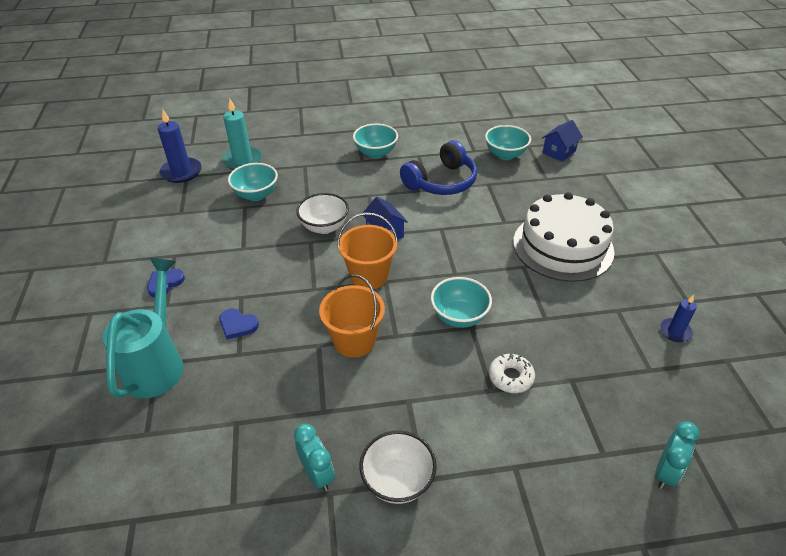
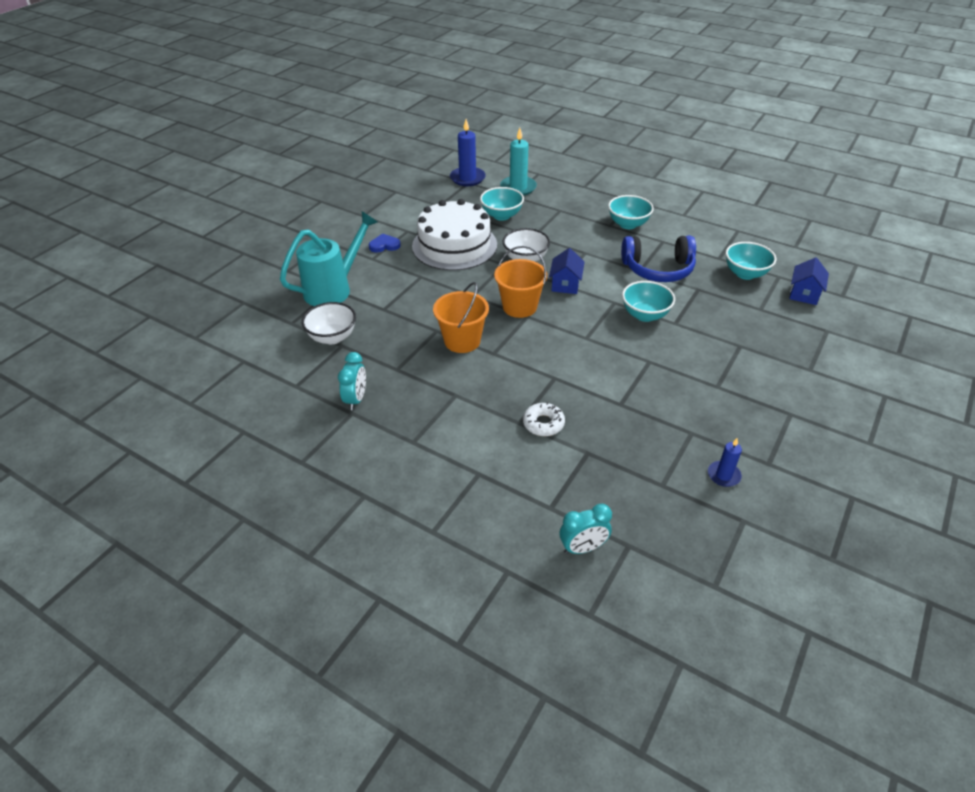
camera: 40 degrees right, 0 degrees up
blue heart [219,309,259,339] -> none
white bowl [360,431,437,504] -> white bowl moved to [302,302,356,344]
turquoise bowl [431,277,492,328] -> turquoise bowl moved to [622,281,675,322]
white cake [513,192,615,282] -> white cake moved to [412,199,497,271]
blue house [542,120,583,162] -> blue house turned 60 degrees counterclockwise [789,257,829,305]

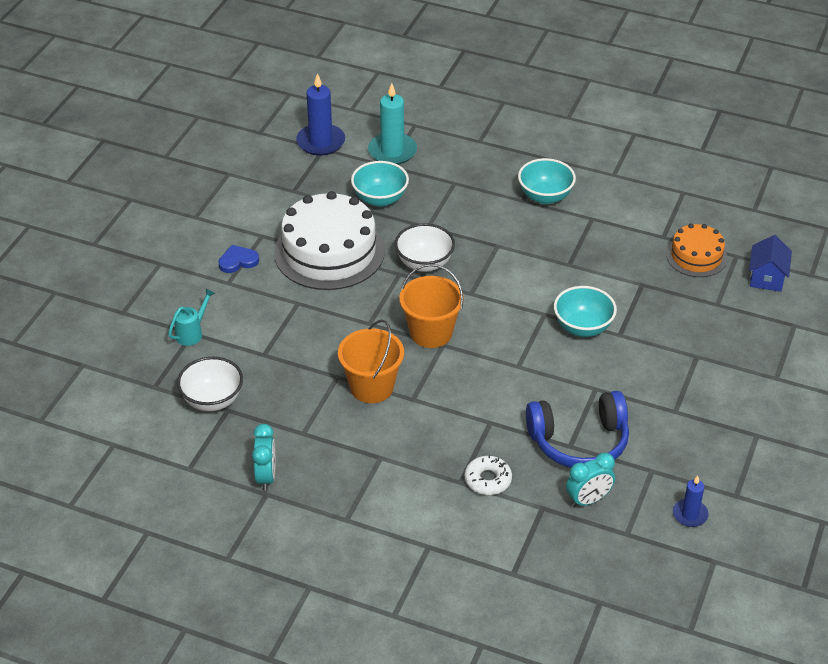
camera: 10 degrees left, 0 degrees up
turquoise watering can [280,211,378,306] -> turquoise watering can [168,288,215,346], size x0.46
blue house [549,248,584,294] -> none
turquoise clock [560,504,612,554] -> turquoise clock moved to [566,452,615,508]
blue headphones [621,235,696,282] -> blue headphones moved to [526,391,629,468]
turquoise bowl [726,242,776,280] -> orange cake [666,224,727,277]

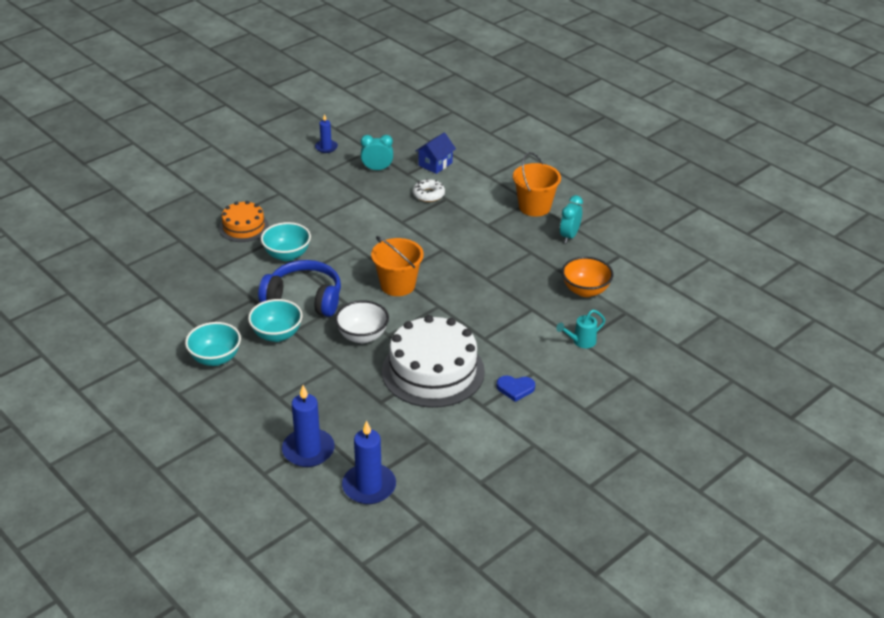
camera: 155 degrees left, 5 degrees down
white bowl [177,357,243,411] -> orange bowl [562,257,614,297]
orange bucket [338,319,404,403] -> orange bucket moved to [513,152,561,217]
turquoise bowl [351,161,409,207] -> turquoise bowl moved to [248,299,303,342]
turquoise candle [368,83,417,165] -> blue candle [282,385,335,467]
blue headphones [526,391,629,468] -> blue headphones moved to [258,260,341,317]
orange cake [666,224,727,277] -> orange cake moved to [219,201,269,242]
blue house [749,235,792,292] -> blue house moved to [415,132,456,174]

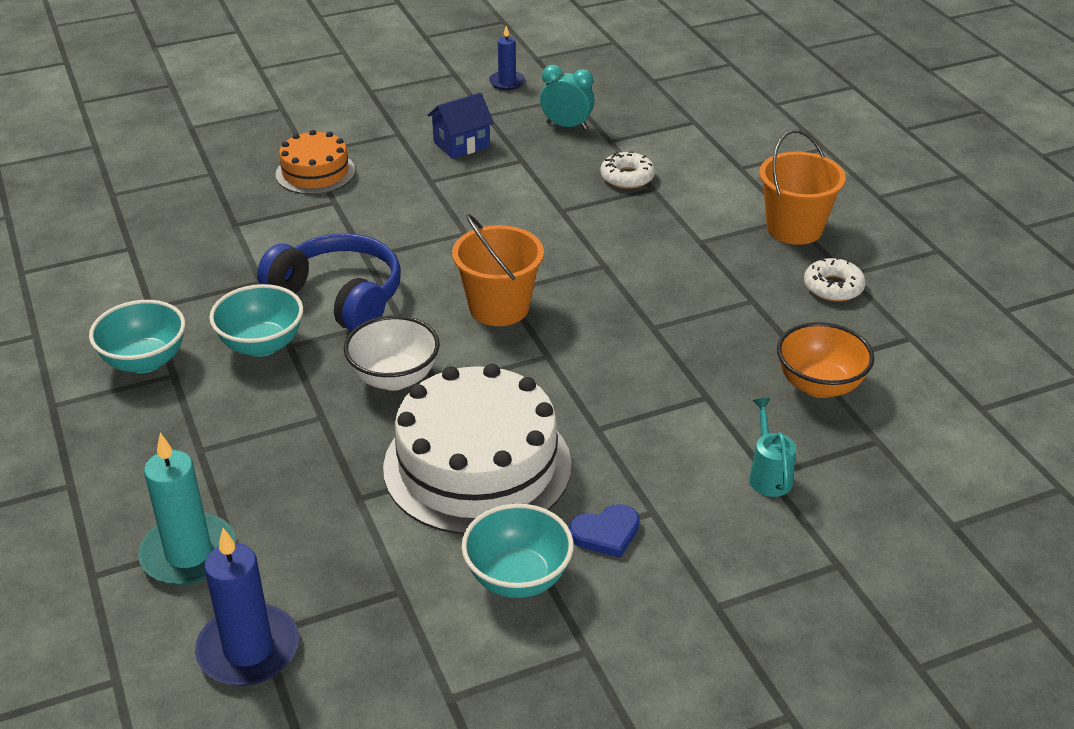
camera: 20 degrees right, 0 degrees up
turquoise bowl [261,222,311,261] -> turquoise bowl moved to [461,504,574,598]
blue candle [282,385,335,467] -> turquoise candle [138,433,236,585]
blue house [415,132,456,174] -> blue house moved to [427,93,494,159]
blue heart [497,376,535,402] -> blue heart turned 45 degrees counterclockwise [569,504,639,558]
turquoise watering can [556,310,605,348] -> turquoise watering can turned 90 degrees clockwise [749,398,796,497]
turquoise clock [560,195,583,243] -> white donut [804,257,866,302]

